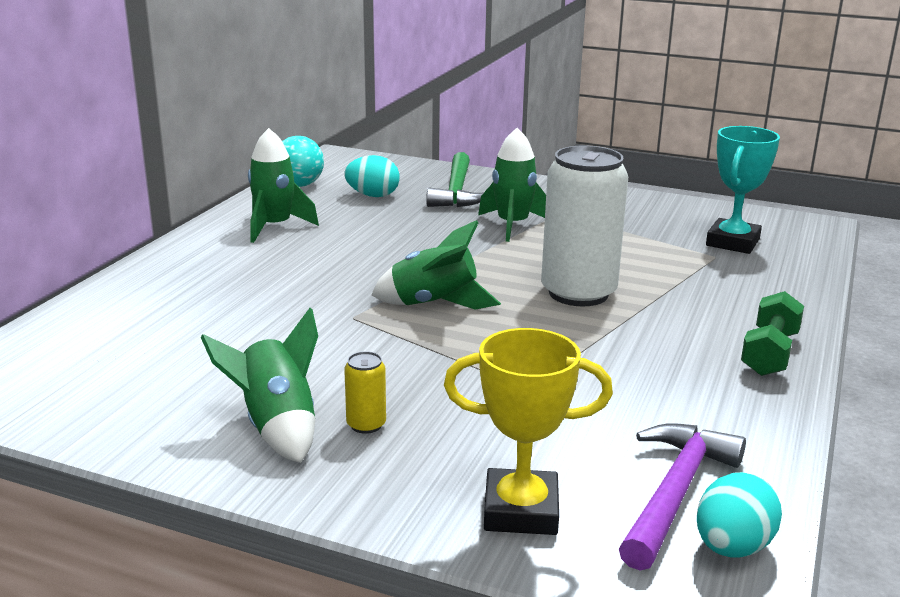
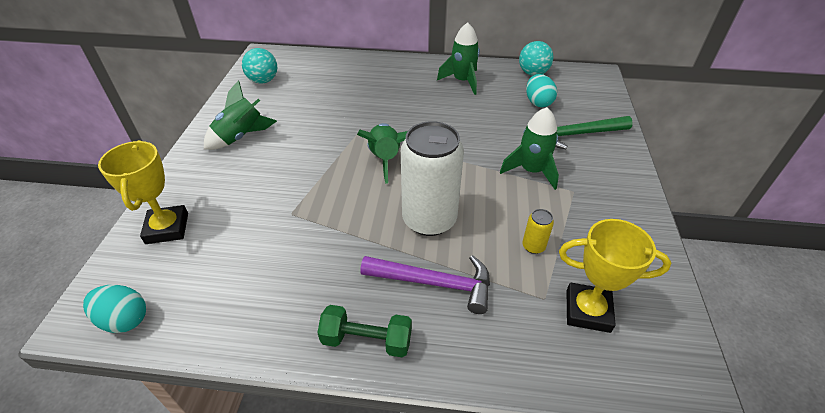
camera: 75 degrees right, 20 degrees up
yellow can [344,351,386,434] -> yellow can moved to [522,209,554,254]
purple hammer [619,423,746,570] -> purple hammer moved to [360,255,490,314]
turquoise trophy [706,126,780,254] -> yellow trophy [559,219,671,333]
none -> turquoise ball [242,48,277,83]

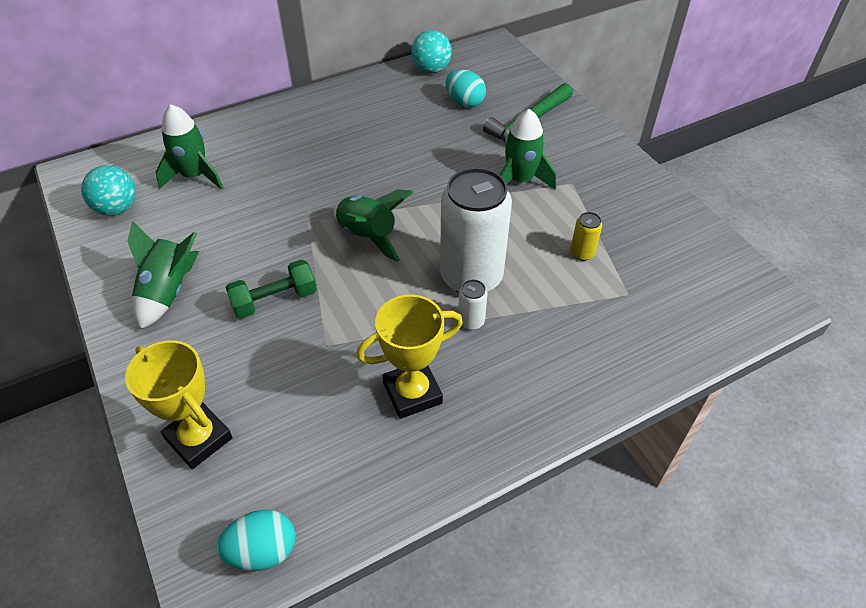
camera: 35 degrees left, 5 degrees up
green dumbbell [317,305,412,357] -> green dumbbell moved to [225,259,317,319]
purple hammer [360,255,490,314] -> none
green rocket [437,22,480,95] -> green rocket moved to [156,104,223,190]
yellow trophy [559,219,671,333] -> yellow trophy moved to [356,295,463,419]
none -> white can [458,280,487,330]

